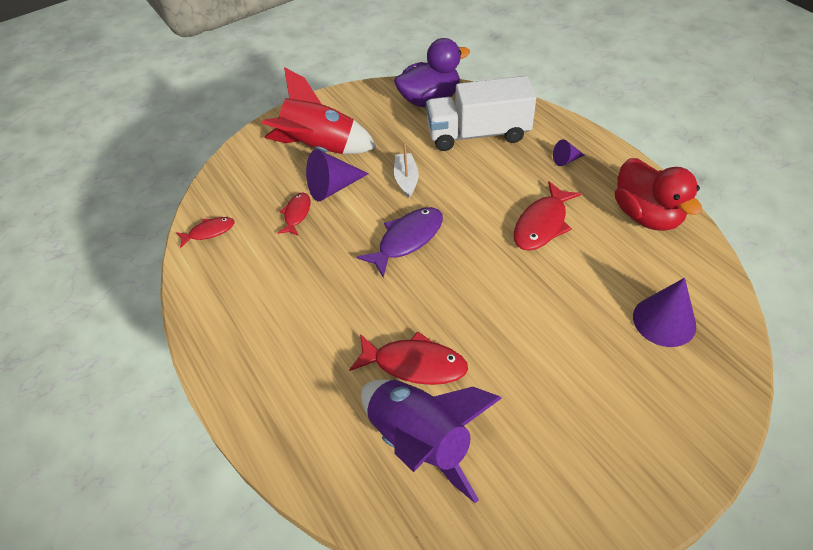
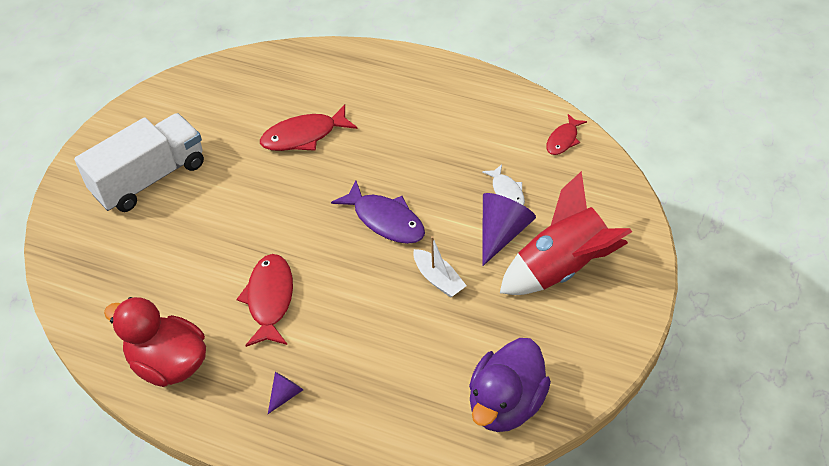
camera: 145 degrees right, 0 degrees up
red fish [278,193,311,236] -> white fish [482,164,525,206]
purple fish [357,207,443,278] -> purple fish turned 60 degrees counterclockwise [331,180,425,244]
purple rocket [361,379,502,503] -> none
white truck [426,76,536,151] -> white truck moved to [74,113,204,212]
purple cone [633,278,696,347] -> none

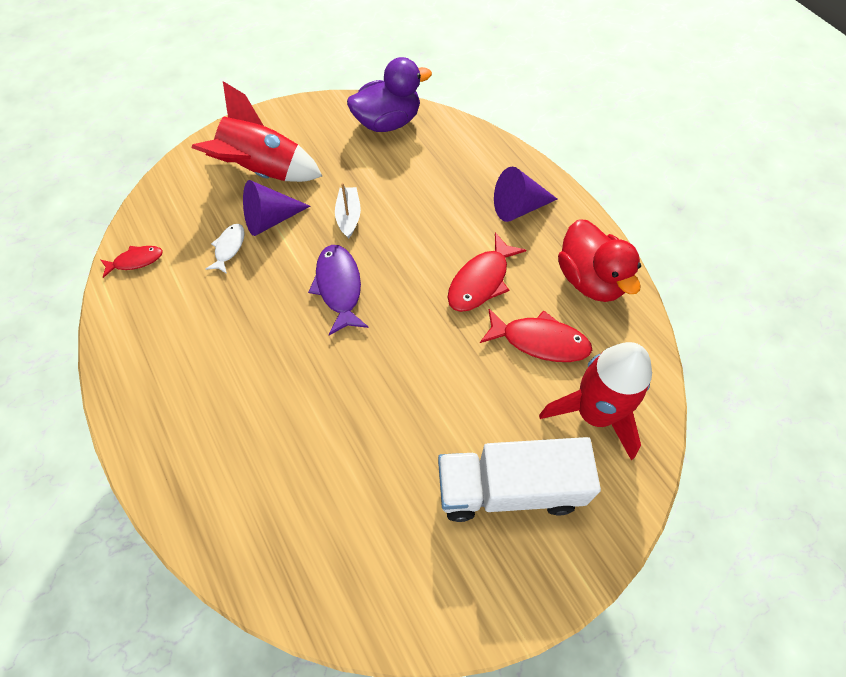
camera: 145 degrees left, 10 degrees up
red fish [260,104,357,151] -> red fish moved to [480,309,592,362]
purple cone [268,372,303,414] -> purple cone [494,167,558,222], size x1.89
none -> red rocket [539,342,652,460]

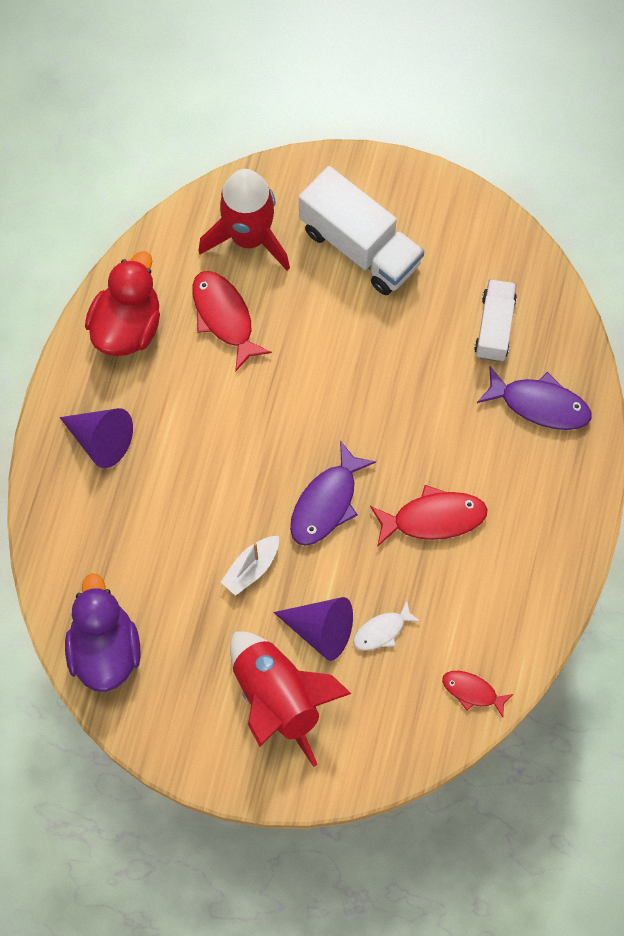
camera: 135 degrees left, 10 degrees up
purple duck [347,57,432,132] -> purple duck turned 60 degrees clockwise [65,573,141,692]
red fish [447,233,526,312] -> red fish moved to [370,485,488,547]
none -> white truck [474,279,517,362]
none -> purple fish [477,367,591,430]

